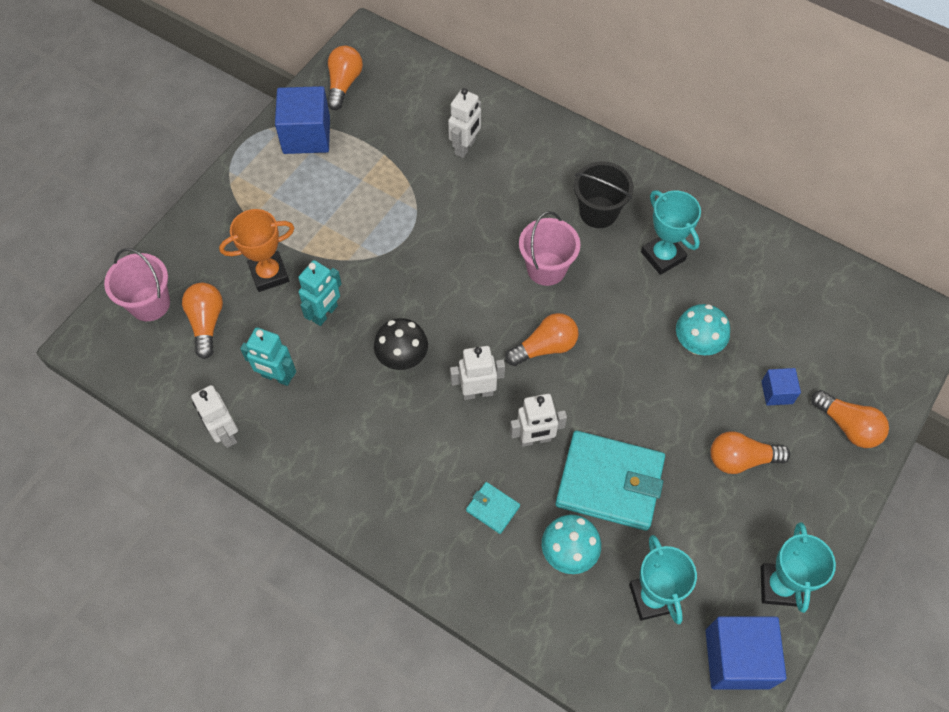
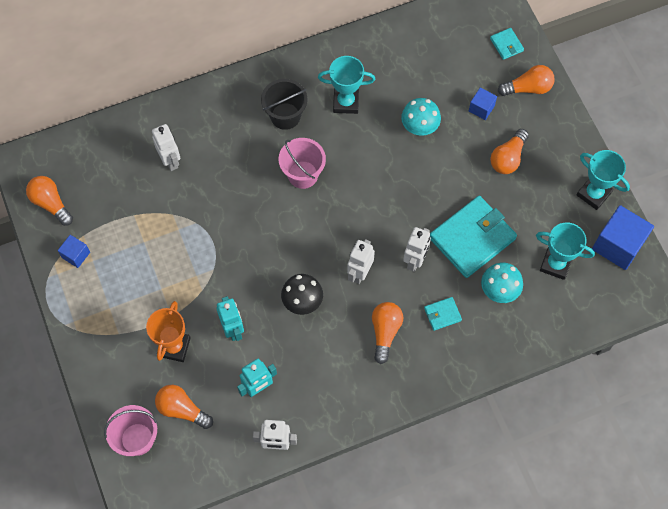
camera: 55 degrees left, 5 degrees up
blue cube [275,86,330,154] -> blue cube [58,235,90,268], size x0.52
orange light bulb [505,313,579,366] -> orange light bulb moved to [372,302,403,364]
none -> turquoise wallet [490,28,524,60]

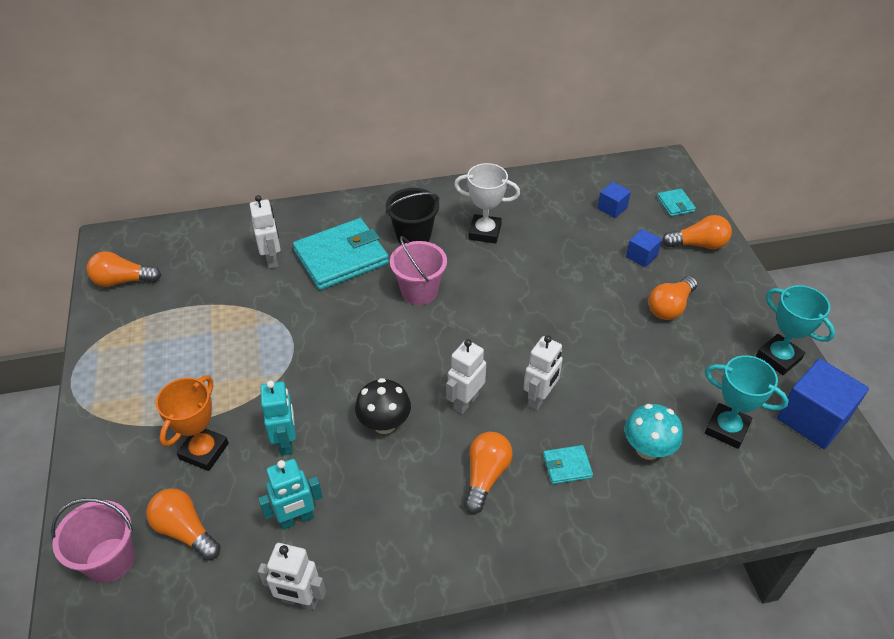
camera: 10 degrees right, 20 degrees down
orange light bulb [26,176,73,226] -> orange light bulb turned 60 degrees counterclockwise [87,251,161,287]
blue cube [58,235,90,268] -> blue cube moved to [597,182,631,218]
turquoise trophy [318,56,375,114] -> white trophy [454,163,520,244]
turquoise mushroom [401,98,441,136] -> none
turquoise wallet [430,196,517,278] -> turquoise wallet moved to [293,218,389,290]

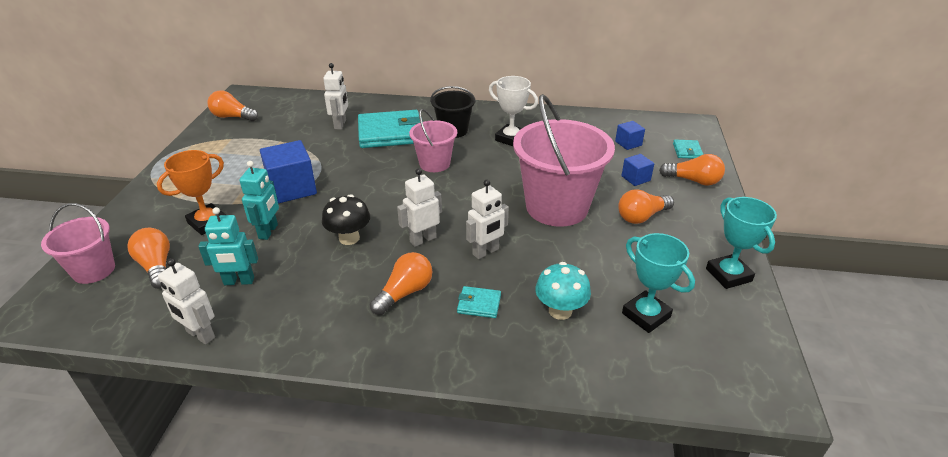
camera: 20 degrees right, 10 degrees down
blue cube [777,358,869,449] -> blue cube moved to [260,140,317,204]
none -> pink bucket [513,94,615,227]

